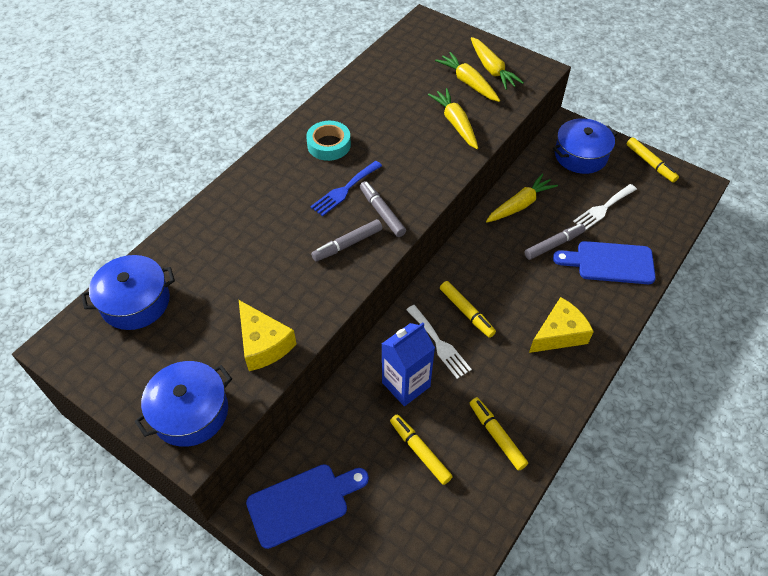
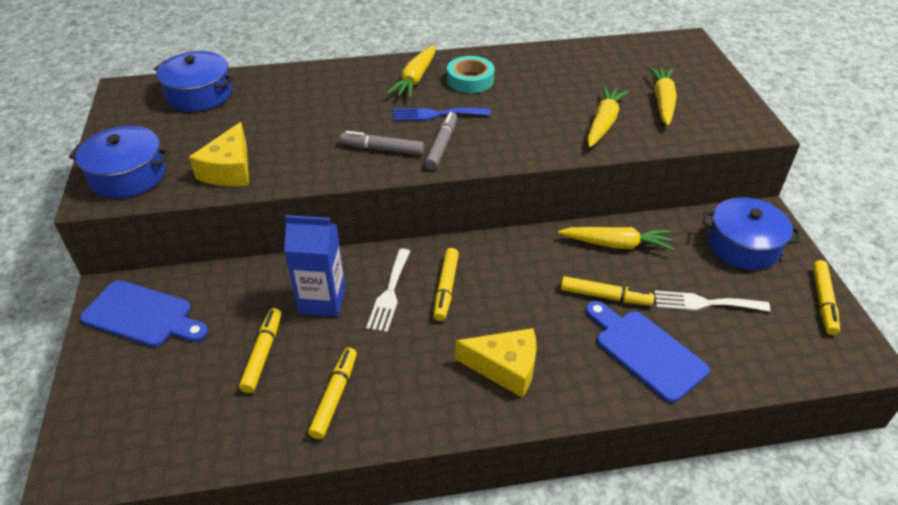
camera: 45 degrees right, 10 degrees down
yellow carrot [471,37,524,90] -> yellow carrot moved to [386,45,435,99]
grey marker [524,224,585,260] -> yellow marker [561,276,654,306]

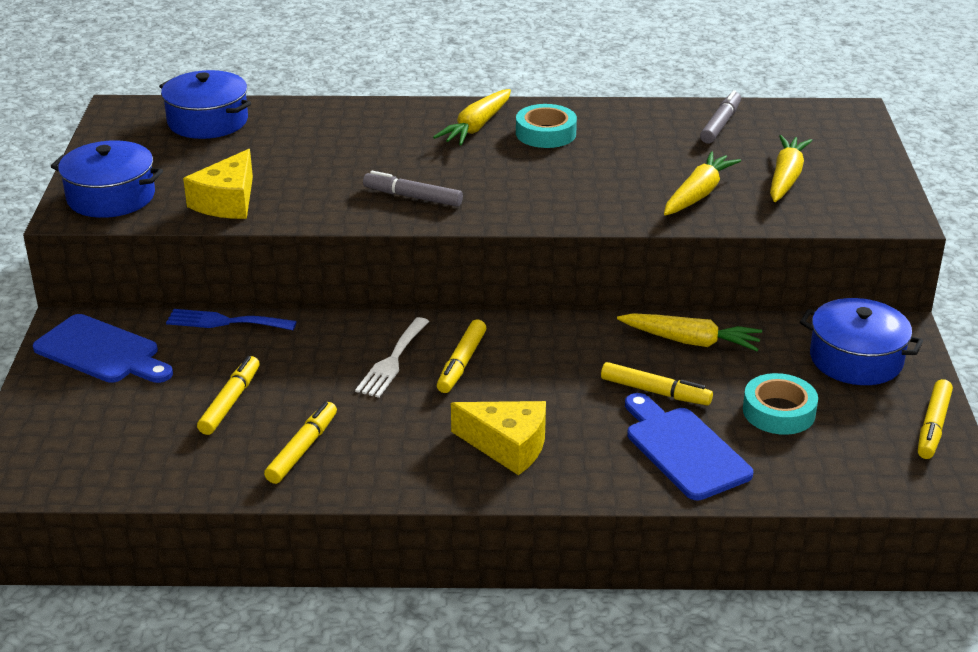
camera: 10 degrees right, 10 degrees down
blue carton [284,215,346,317] -> none
blue fork [393,108,490,121] -> blue fork moved to [166,309,297,330]
grey marker [425,112,457,170] -> grey marker moved to [700,90,741,143]
white fork [654,291,770,312] -> turquoise tape [743,373,818,435]

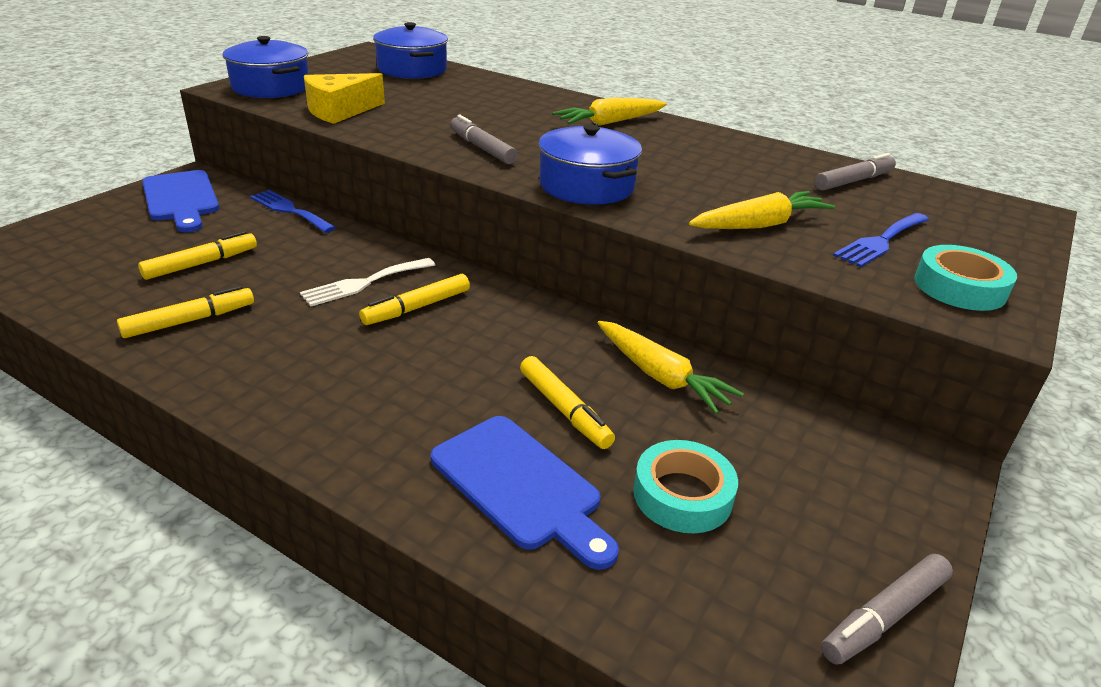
camera: 30 degrees right, 0 degrees up
yellow cheese [451,401,546,475] -> none
turquoise tape [516,104,577,148] -> turquoise tape moved to [914,245,1017,311]
blue cutting board [625,393,753,500] -> blue cutting board turned 135 degrees clockwise [431,416,619,570]
yellow carrot [770,135,812,202] -> blue fork [833,213,929,267]
blue pot [800,298,923,385] -> blue pot moved to [538,124,642,205]
yellow marker [918,379,953,459] -> grey marker [821,554,953,665]

